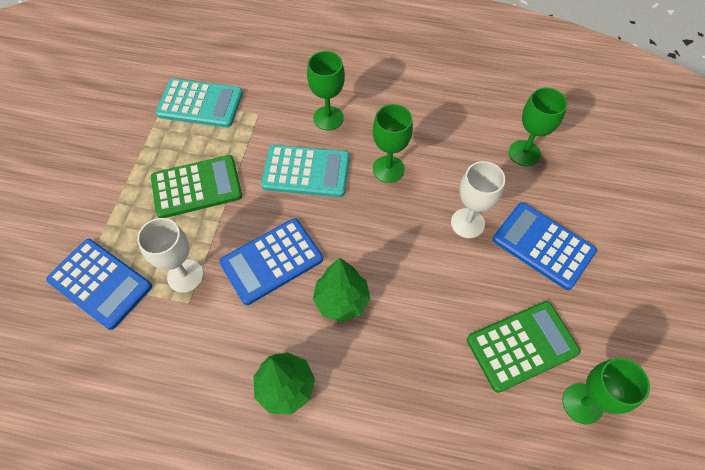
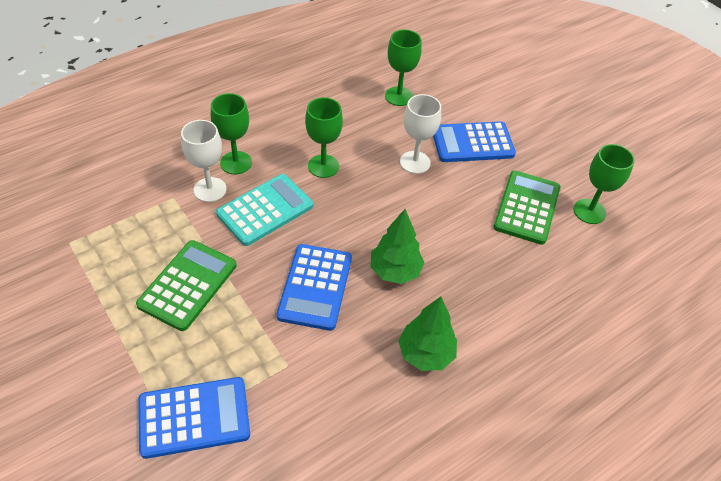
camera: 50 degrees left, 10 degrees down
white goblet [137,218,204,293] -> white goblet moved to [181,120,227,202]
turquoise calculator [156,79,243,128] -> none

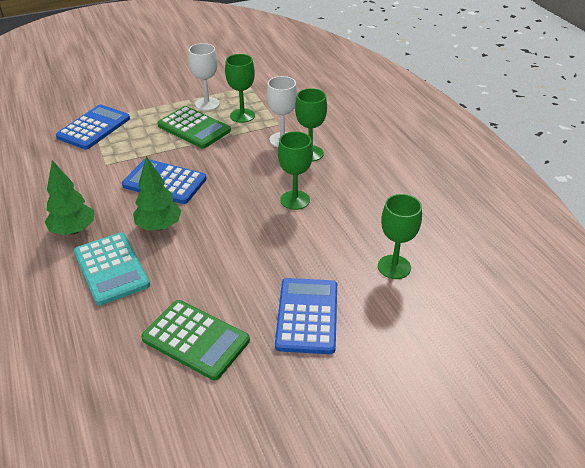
camera: 105 degrees right, 10 degrees down
blue calculator [138,377,250,459] -> blue calculator turned 150 degrees counterclockwise [56,105,130,149]
turquoise calculator [216,174,313,246] -> turquoise calculator moved to [74,233,150,305]
white goblet [400,94,441,174] -> white goblet moved to [188,43,220,111]
green goblet [574,144,635,224] -> green goblet moved to [225,54,255,123]

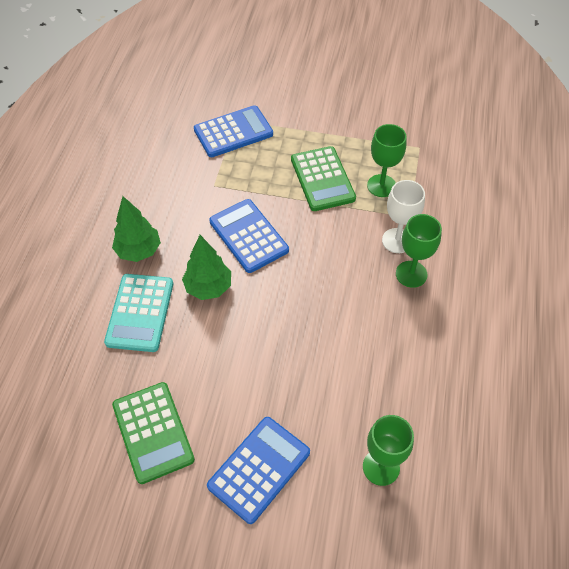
camera: 35 degrees right, 15 degrees up
white goblet [188,43,220,111] -> none
green goblet [278,131,313,210] -> none

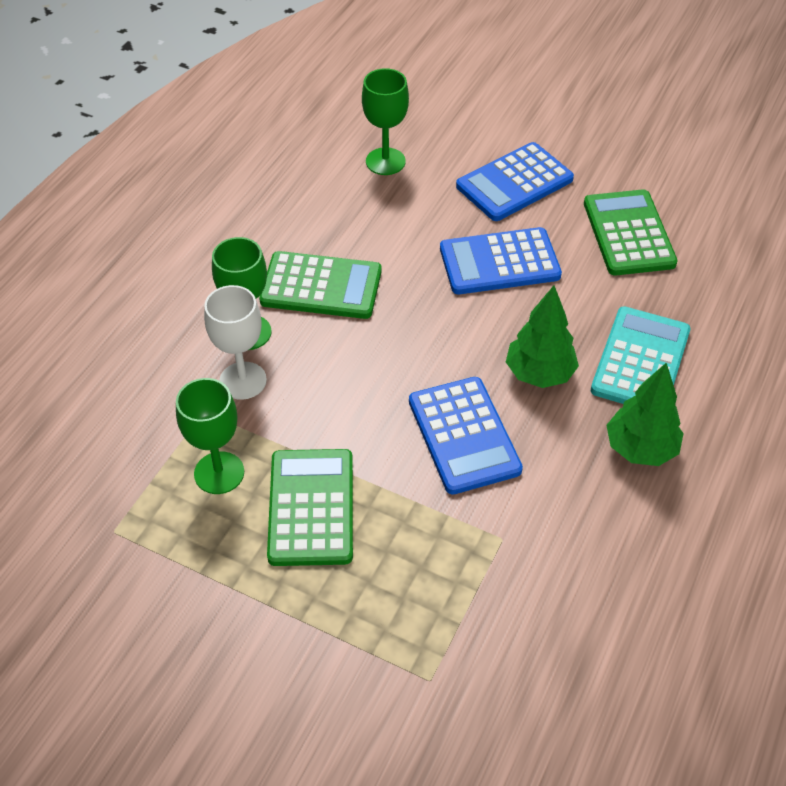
camera: 165 degrees left, 5 degrees down
blue calculator [194,105,273,157] -> blue calculator moved to [440,227,562,294]
none -> green calculator [259,251,382,319]

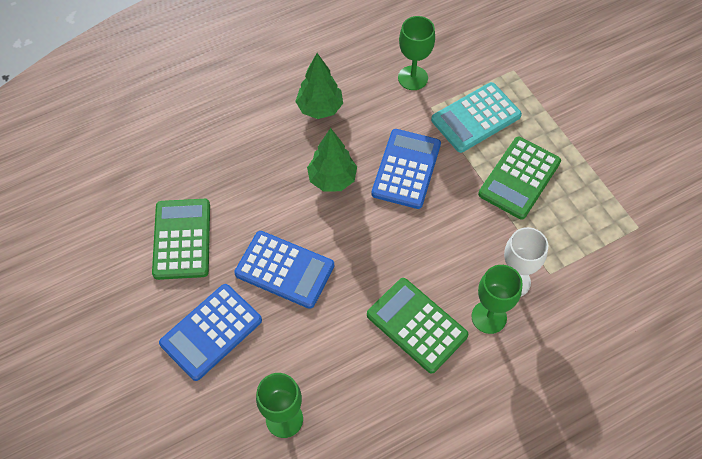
camera: 145 degrees left, 10 degrees up
green goblet [176,378,244,494] -> green goblet moved to [398,16,435,90]
blue calculator [456,142,574,221] -> blue calculator turned 135 degrees clockwise [159,284,262,381]
green calculator [584,189,678,275] -> green calculator turned 150 degrees clockwise [152,199,210,280]
turquoise calculator [591,306,691,404] -> turquoise calculator moved to [431,82,522,153]

